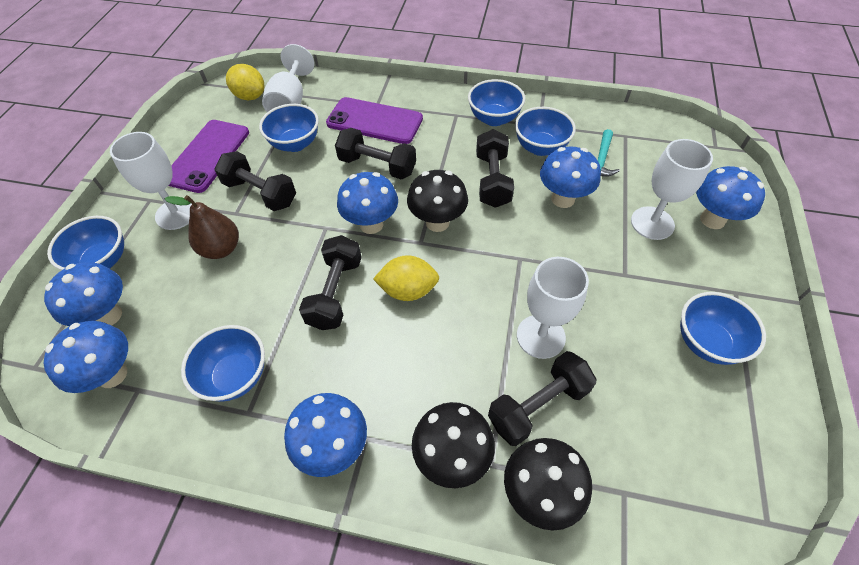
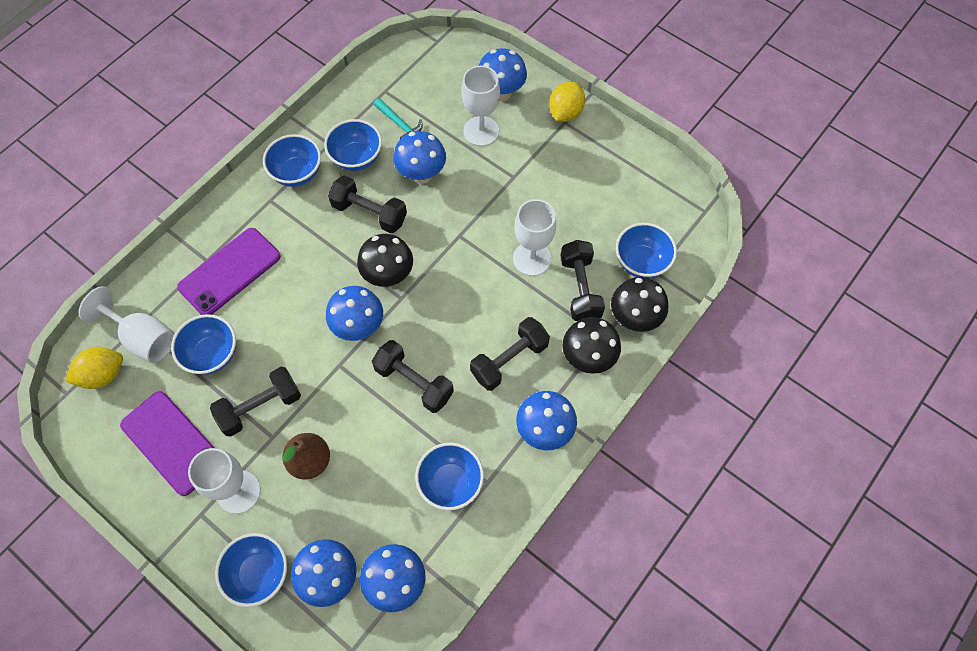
camera: 65 degrees left, 10 degrees up
black dumbbell [335,128,416,179] -> black dumbbell moved to [470,317,550,391]
yellow lemon [373,255,439,301] -> yellow lemon moved to [549,82,585,122]
blue bowl [680,292,766,365] -> blue bowl moved to [616,223,677,278]

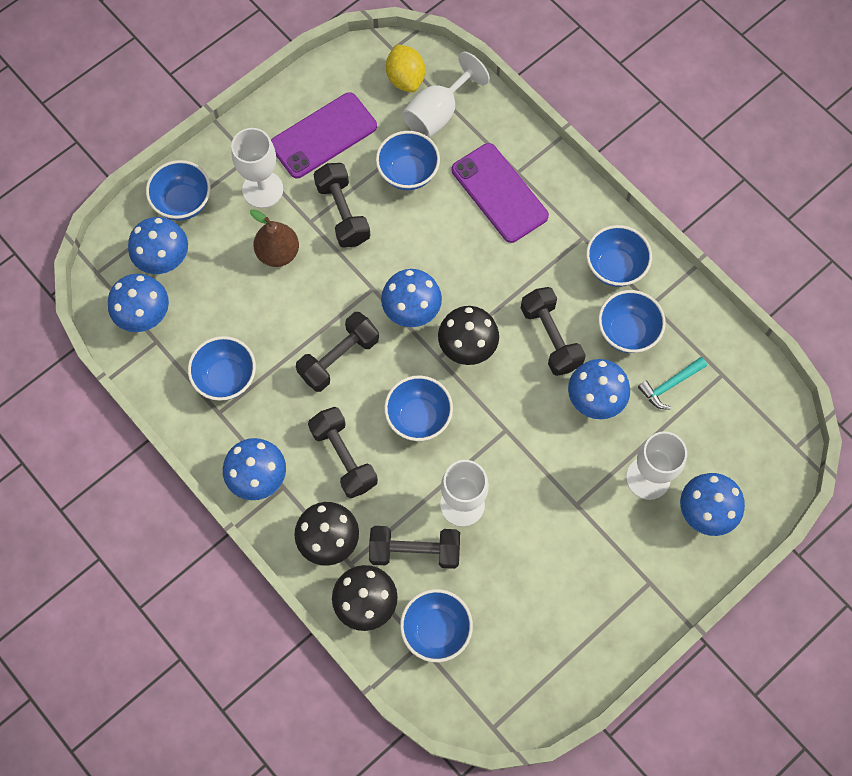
camera: 100 degrees right, 5 degrees up
black dumbbell [328,175,407,233] -> black dumbbell turned 60 degrees counterclockwise [521,287,586,376]
yellow lemon [549,82,585,122] -> none
none -> blue bowl [384,375,453,441]

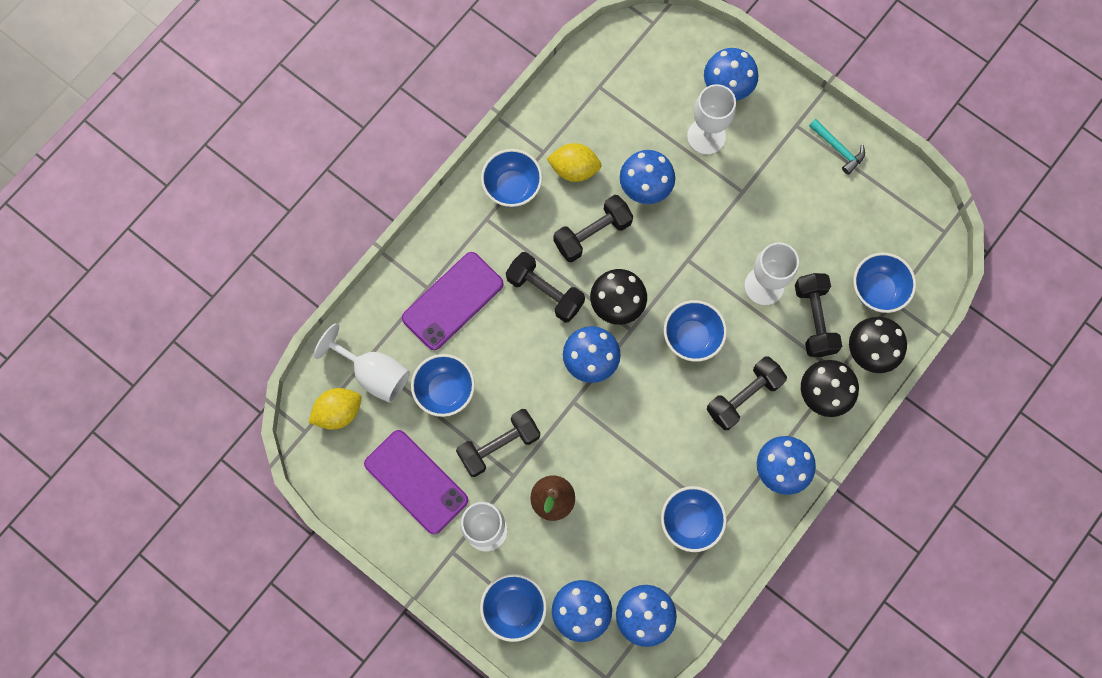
camera: 100 degrees left, 5 degrees up
black dumbbell [296,312,379,392] -> black dumbbell moved to [506,252,585,323]
blue bowl [598,290,666,353] -> yellow lemon [547,143,602,182]
turquoise hammer [638,357,707,409] -> turquoise hammer moved to [809,119,865,175]

